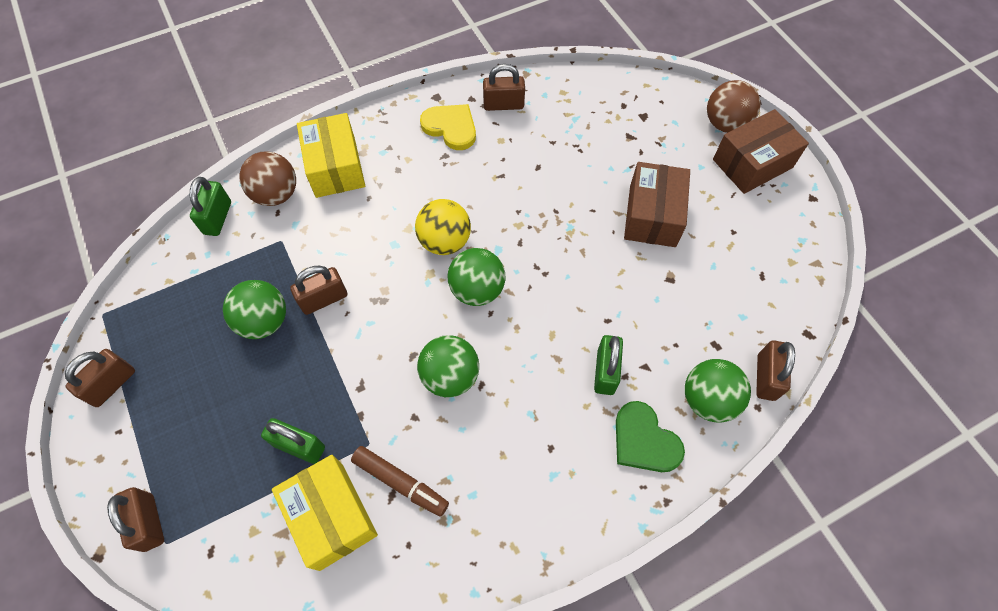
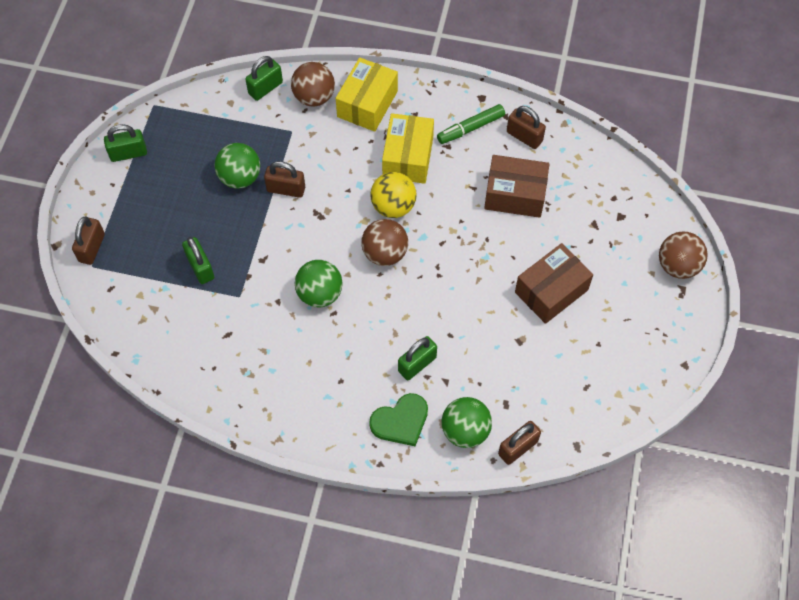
camera: 40 degrees right, 0 degrees up
brown padlock [65,349,135,407] -> green padlock [104,124,147,162]
yellow box [272,455,378,571] -> yellow box moved to [382,113,434,184]
brown marker [351,446,449,517] -> none
yellow heart [420,104,476,150] -> green marker [437,104,505,144]
green ball [448,248,505,306] -> brown ball [361,219,408,266]
green heart [616,401,685,472] -> green heart turned 120 degrees counterclockwise [369,393,428,446]
brown box [713,109,809,194] -> brown box moved to [484,155,549,218]

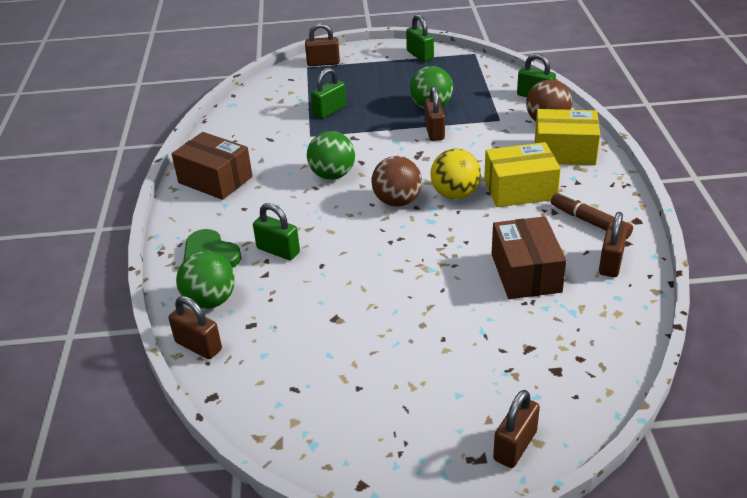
camera: 75 degrees right, 25 degrees down
green marker [437,104,505,144] -> brown marker [551,192,633,239]
brown box [515,243,593,324] -> brown box moved to [172,132,252,200]
brown ball [659,231,708,279] -> brown padlock [493,390,540,468]

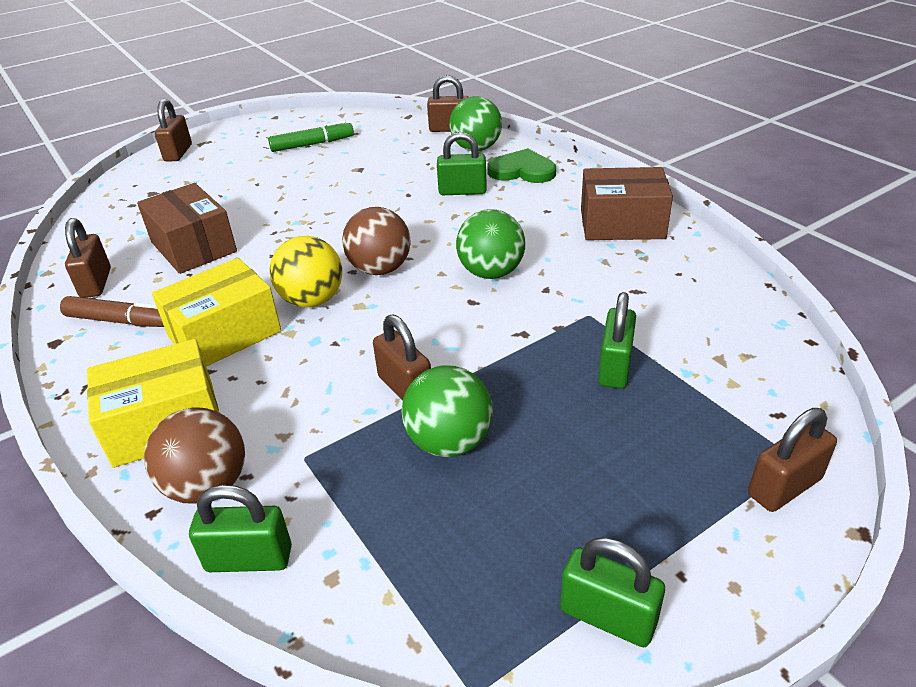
camera: 150 degrees right, 0 degrees up
none -> green marker [268,120,354,152]

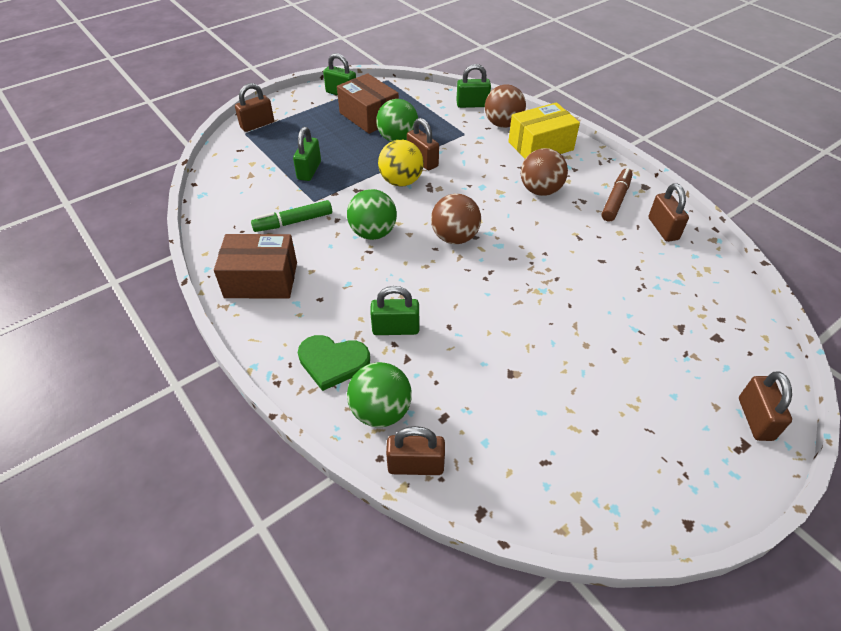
camera: 175 degrees right, 10 degrees up
brown marker [60,296,164,327] -> brown marker turned 105 degrees clockwise [601,168,633,222]
brown box [137,183,237,274] -> brown box moved to [337,73,399,134]
yellow box [152,258,281,367] -> brown ball [521,148,568,196]
green marker [268,120,354,152] -> green marker moved to [251,200,332,232]
yellow ball [270,236,342,307] -> yellow ball moved to [378,140,424,187]

